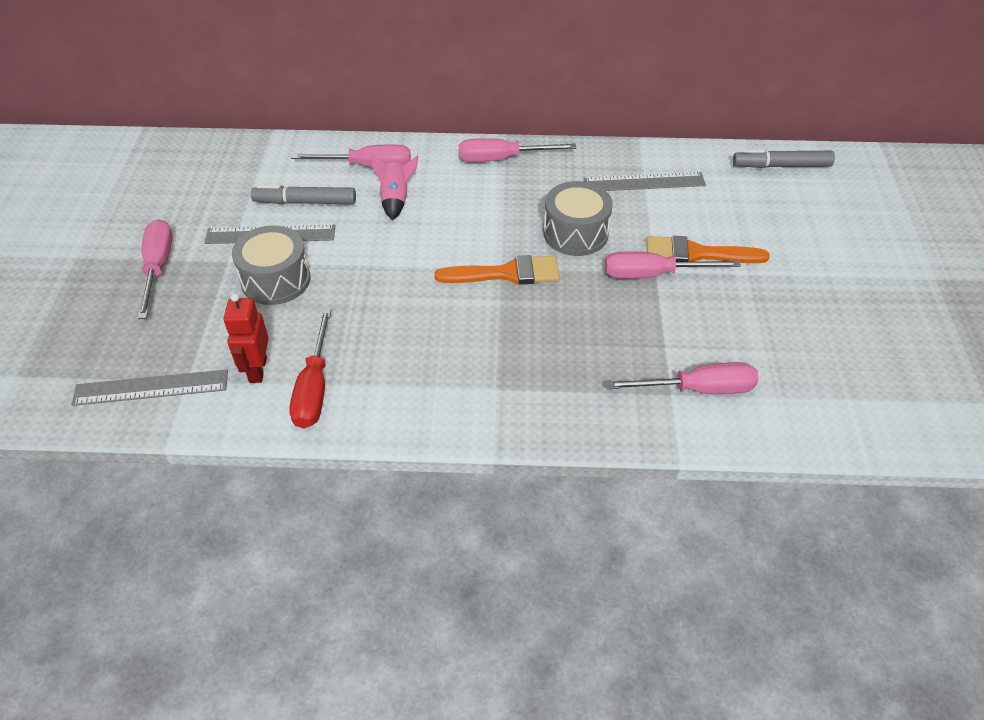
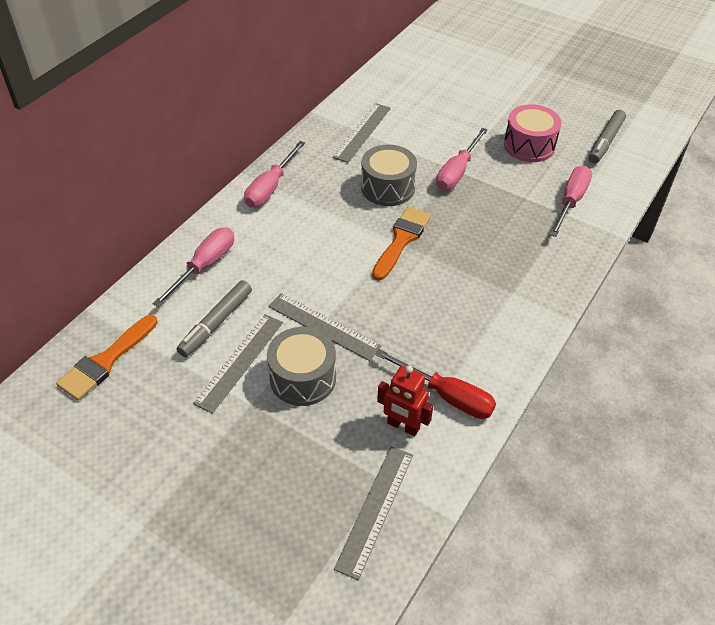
camera: 60 degrees left, 0 degrees up
pink screwdriver [137,219,173,319] -> none
pink rocket [371,153,418,220] -> none
orange brush [646,236,770,263] -> orange brush moved to [56,315,158,401]
grey marker [733,149,835,168] -> grey marker moved to [588,110,626,164]
none -> grey ruler [268,293,381,361]
none -> pink drum [504,104,561,162]

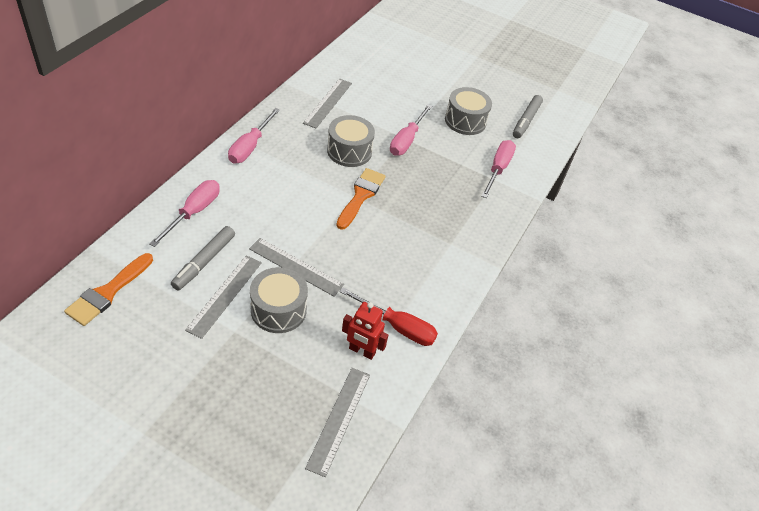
camera: 10 degrees left, 0 degrees up
pink drum [504,104,561,162] -> grey drum [445,87,492,135]

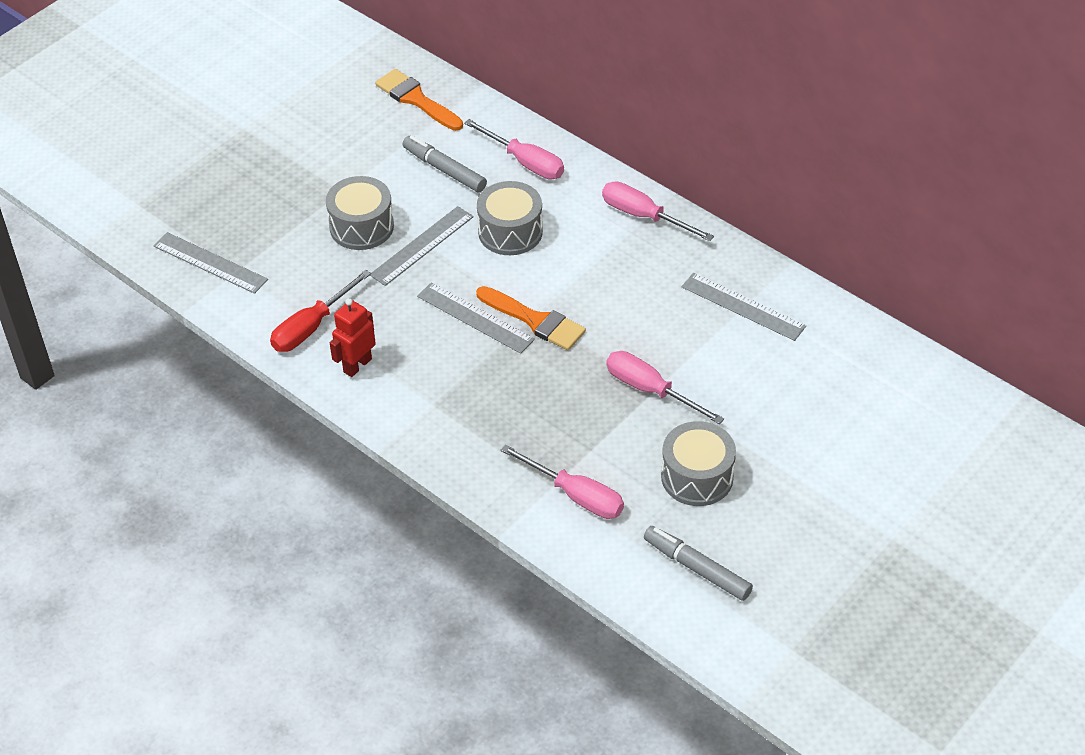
camera: 110 degrees right, 0 degrees up
grey ruler [185,255,262,339] -> grey ruler moved to [417,282,535,354]
grey drum [327,115,375,167] -> grey drum moved to [477,181,543,255]
red robot [342,302,388,360] -> red robot moved to [330,298,376,377]

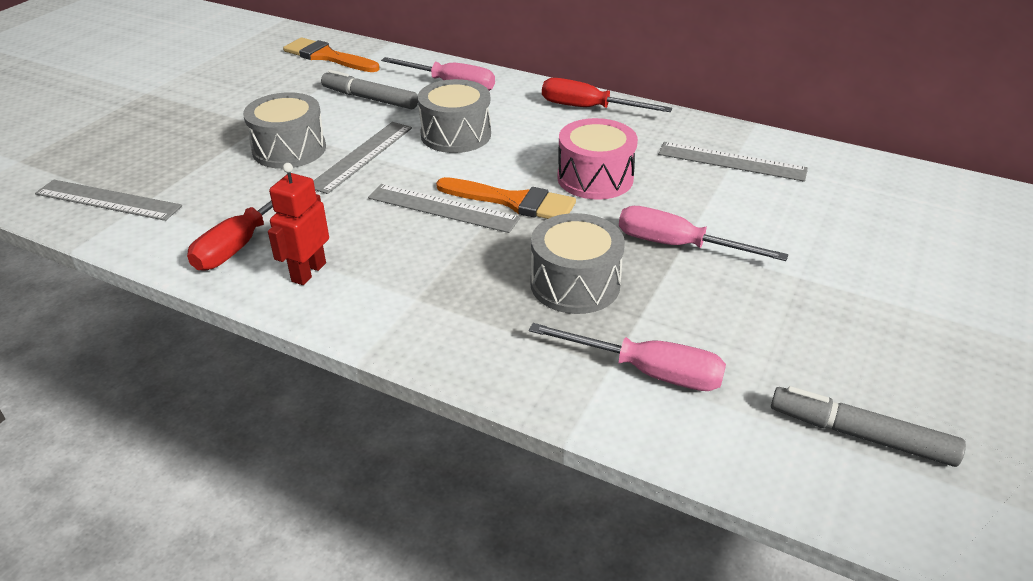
camera: 15 degrees left, 10 degrees down
pink screwdriver [602,181,714,241] -> red screwdriver [542,78,672,112]
grey drum [661,421,736,506] -> grey drum moved to [530,213,625,314]
none -> pink drum [557,118,638,200]

